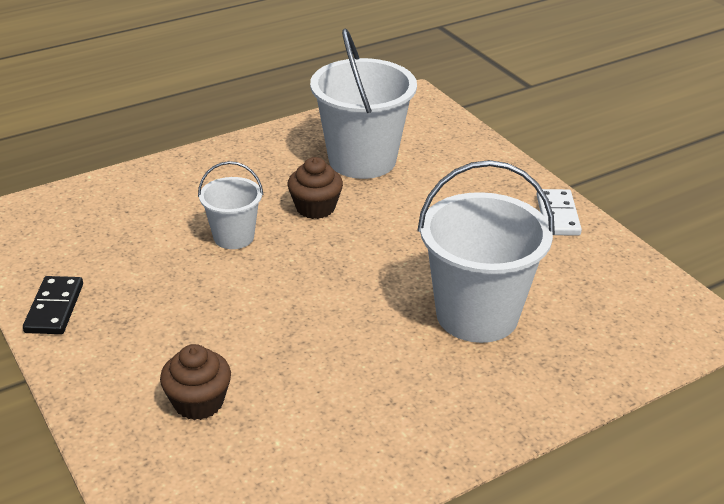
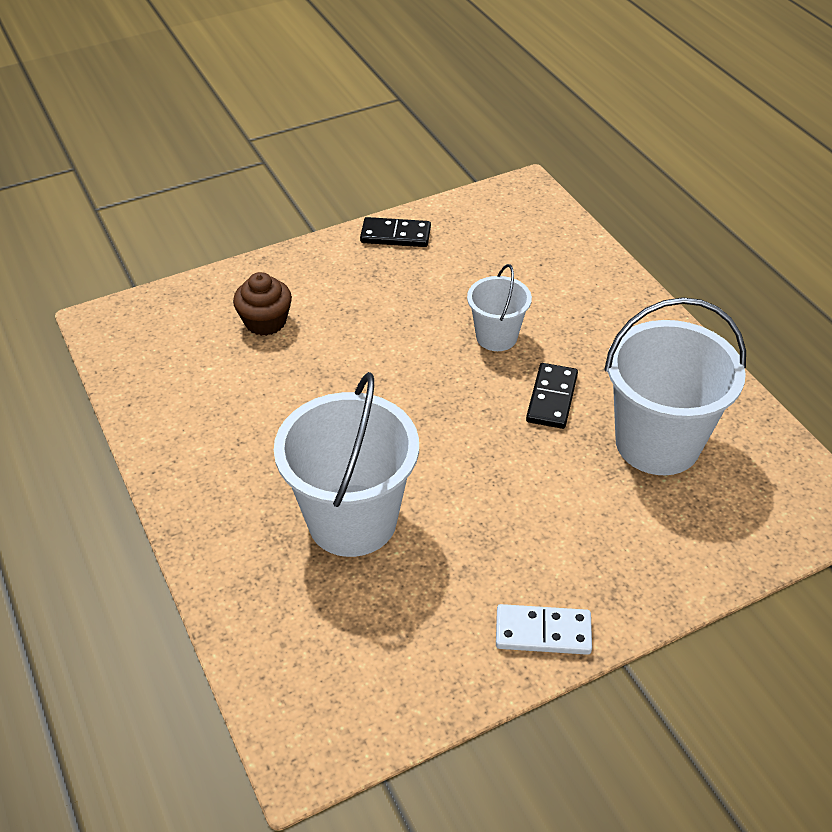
camera: 95 degrees right, 10 degrees up
brown cupcake [287,157,343,219] -> black domino [526,363,578,429]

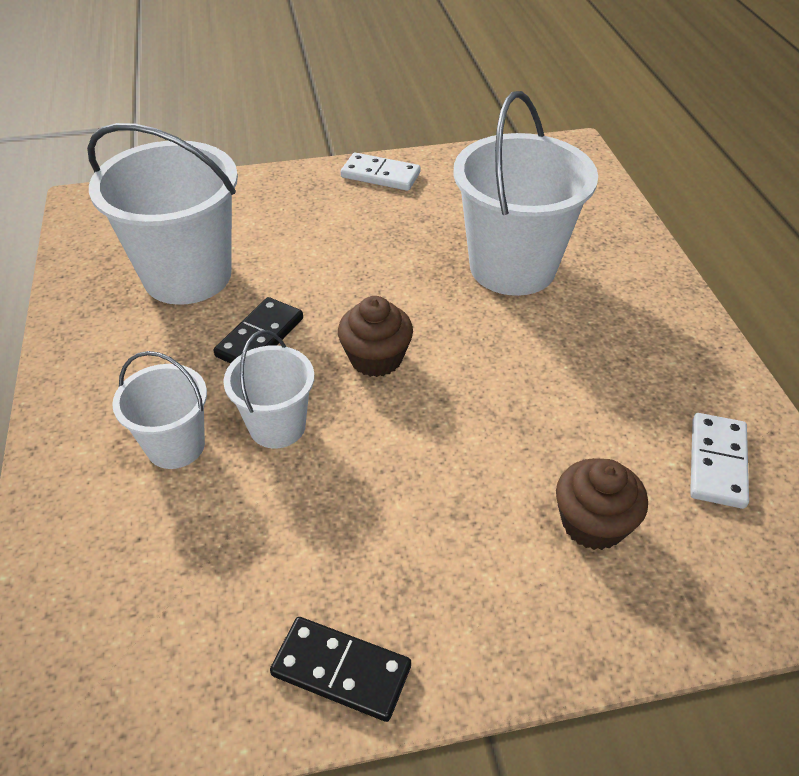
camera: 165 degrees left, 0 degrees up
none -> white bucket [112,351,207,469]
none -> brown cupcake [338,296,413,377]
none -> white domino [690,413,749,509]

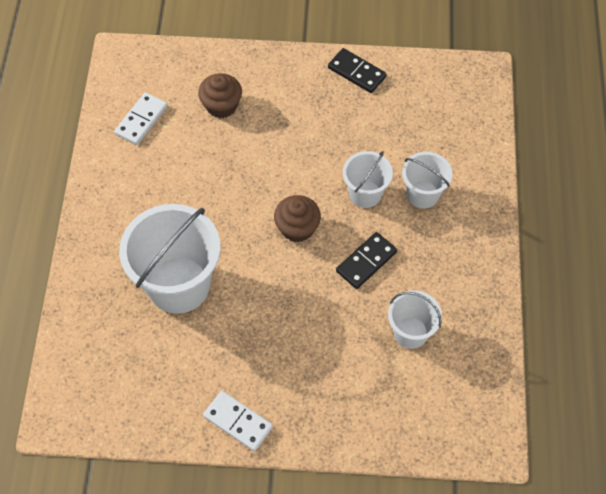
camera: 165 degrees left, 15 degrees up
white bucket [87,123,238,305] -> white bucket [388,290,442,349], size x0.54

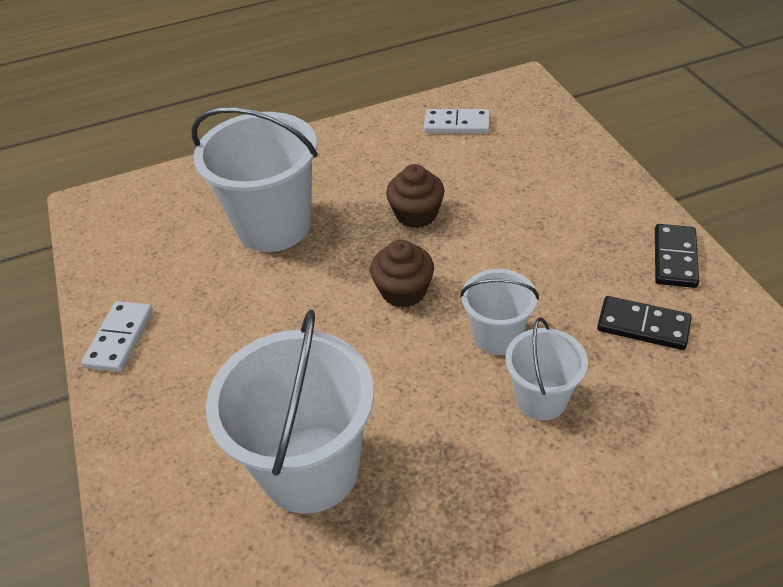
camera: 70 degrees right, 15 degrees down
brown cupcake [198,73,242,118] -> brown cupcake moved to [386,164,445,228]
black domino [336,232,397,289] -> black domino moved to [597,296,692,350]
white bucket [388,290,442,349] -> white bucket [206,310,374,514], size x1.86

